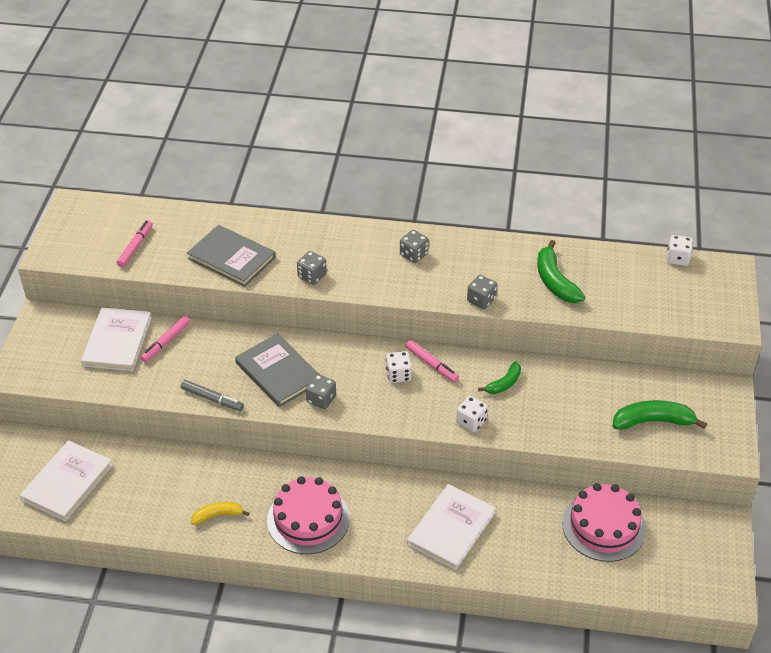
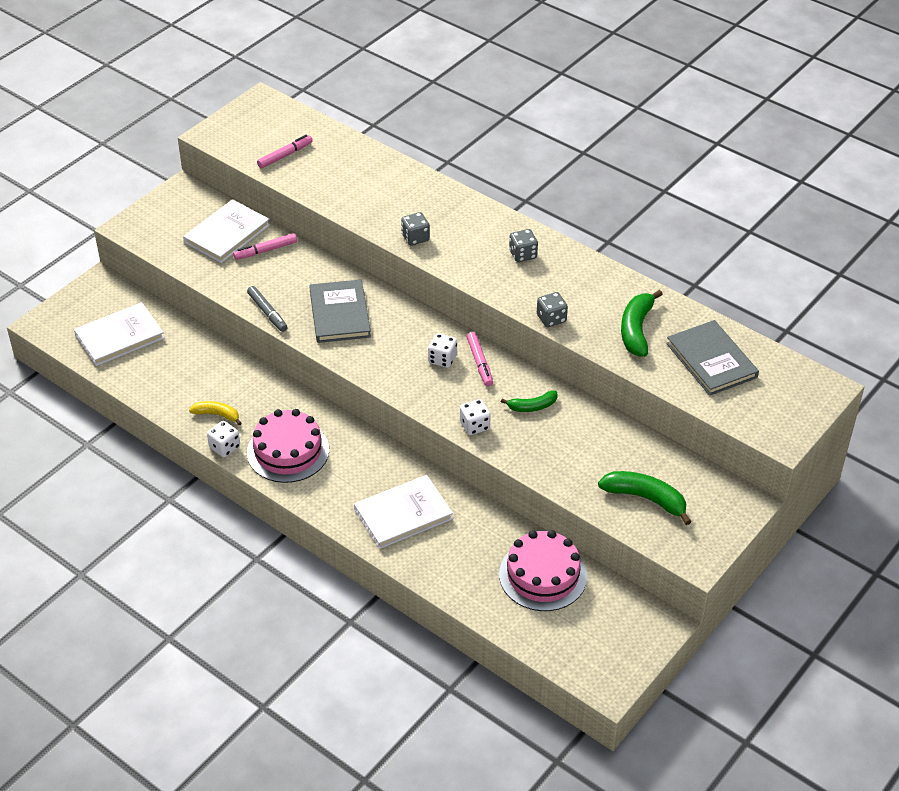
camera: 30 degrees right, 0 degrees up
grey book [187,225,276,287] -> grey book moved to [666,320,759,396]
grey dice [306,374,336,409] -> none
white dice [667,235,693,266] -> white dice moved to [207,421,240,457]

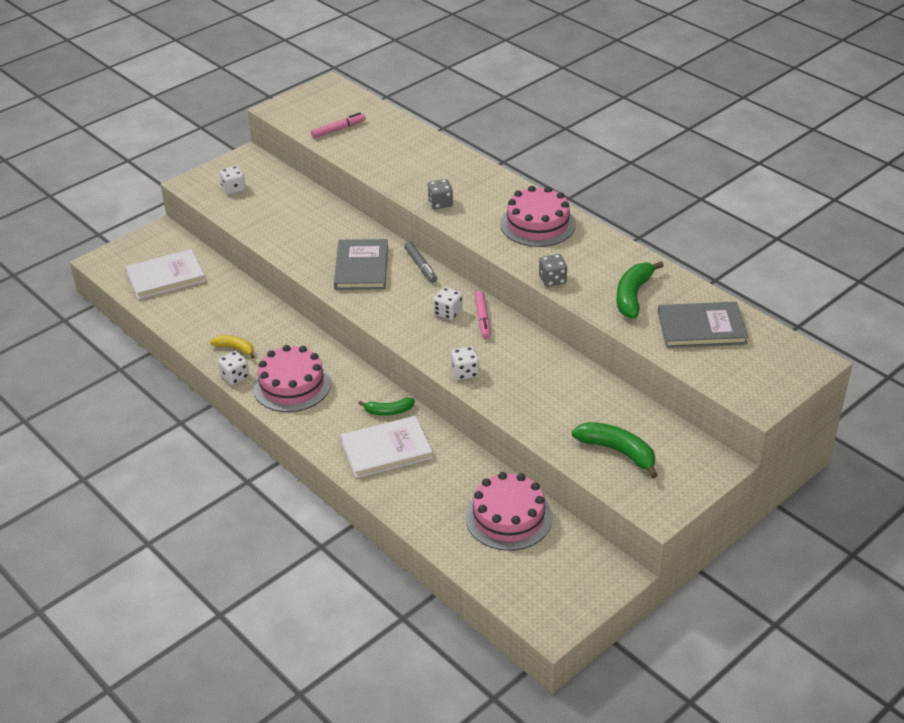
camera: 10 degrees right, 5 degrees down
white book [183,199,270,263] -> none
pink marker [233,233,297,260] -> none
grey marker [247,286,287,332] -> grey marker moved to [404,241,437,283]
green banana [501,390,558,412] -> green banana moved to [359,398,415,416]
grey dice [509,229,538,262] -> pink cake [500,186,576,247]
grey book [666,320,759,396] -> grey book turned 75 degrees counterclockwise [658,302,748,348]
none -> white dice [220,166,246,195]

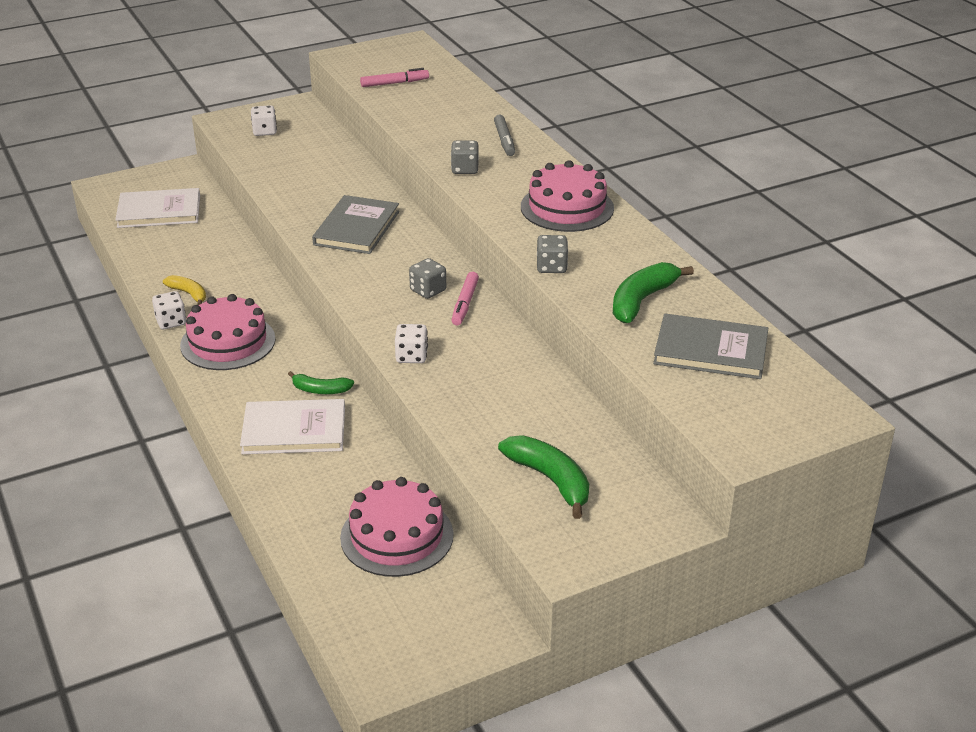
camera: 15 degrees right, 5 degrees down
grey marker [404,241,437,283] -> grey marker moved to [494,115,515,156]
white dice [433,287,463,320] -> grey dice [409,258,446,299]

